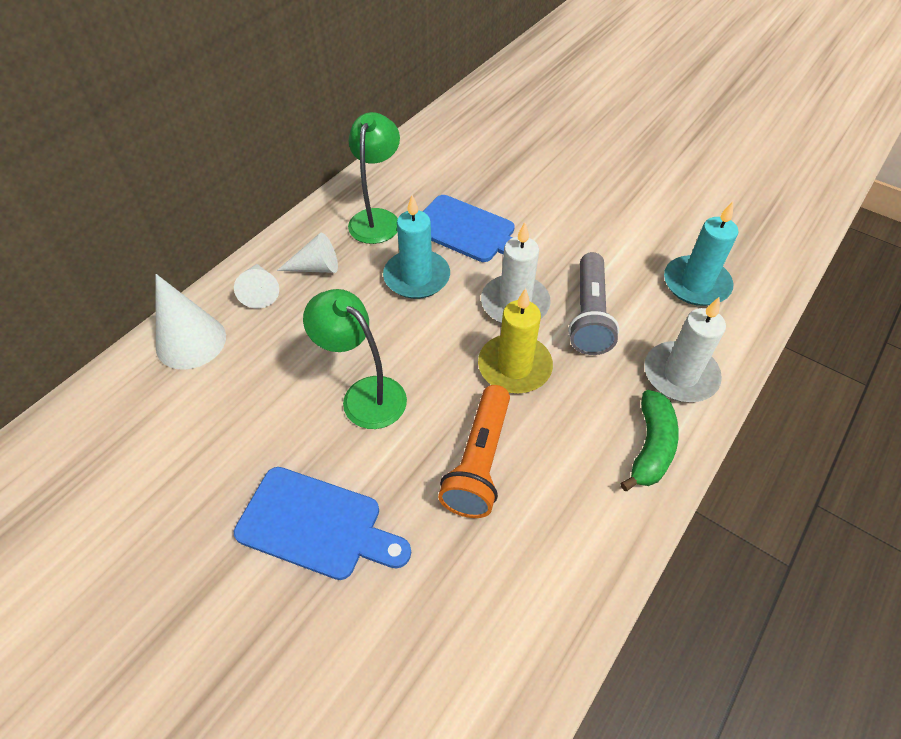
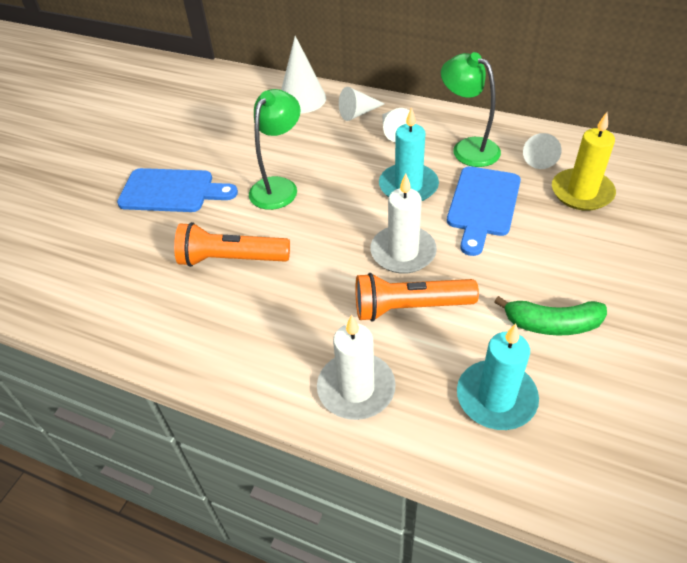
camera: 80 degrees right, 5 degrees down
blue cutting board [234,467,411,580] -> blue cutting board turned 90 degrees counterclockwise [117,168,238,212]
green lamp [348,112,400,244] -> green lamp turned 135 degrees counterclockwise [441,52,501,167]
yellow candle [478,288,553,393] -> yellow candle moved to [552,112,616,211]
grey flashlight [568,252,619,355] -> orange flashlight [355,273,479,322]
green banana [620,390,679,491] -> green banana moved to [494,296,607,335]
none -> white cone [523,133,561,169]

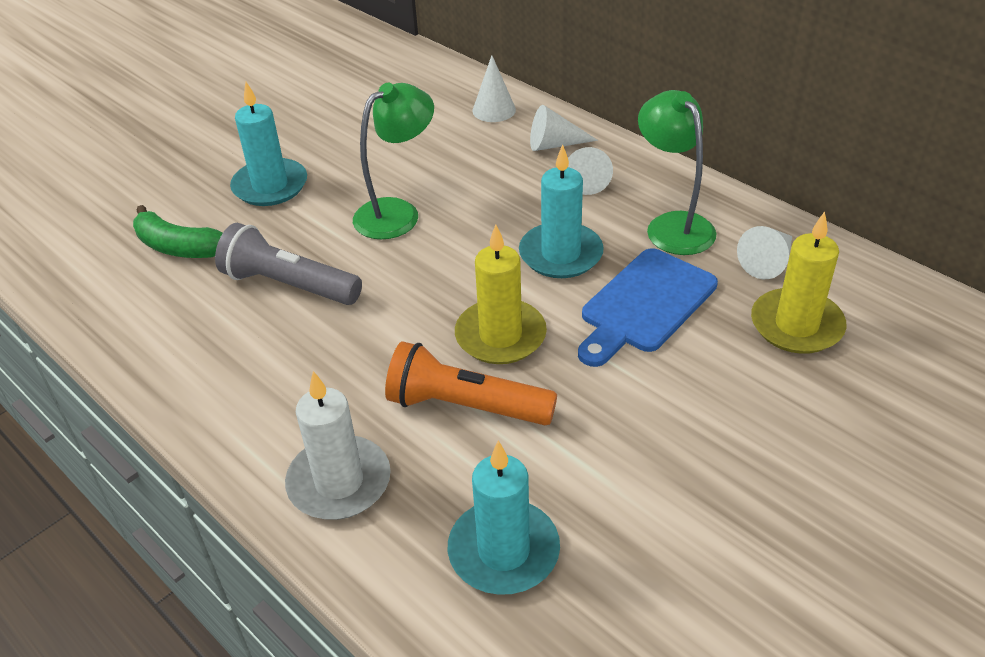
camera: 20 degrees right, 5 degrees down
blue cutting board [117,168,238,212] -> turquoise candle [230,82,307,206]
orange flashlight [174,222,290,267] -> grey flashlight [215,223,362,305]
white cone [281,36,326,113] -> white cone [473,55,516,122], size x0.65
white candle [370,173,437,274] -> yellow candle [455,225,547,364]
green banana [494,296,607,335] -> green banana moved to [133,205,223,258]

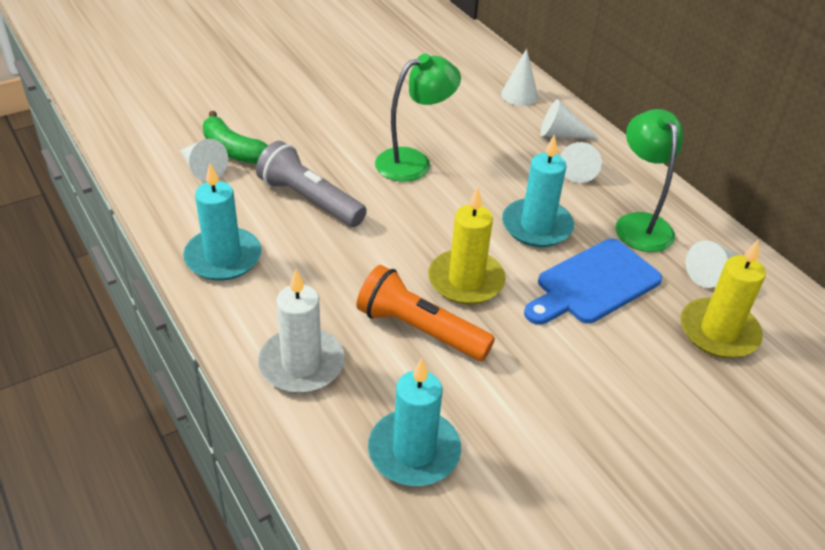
camera: 10 degrees right, 0 degrees up
turquoise candle [230,82,307,206] -> turquoise candle moved to [183,163,261,281]
none -> white cone [180,139,228,182]

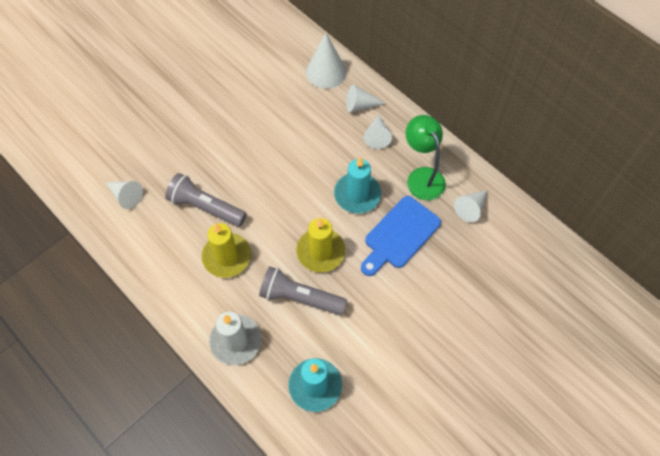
camera: 10 degrees left, 20 degrees up
turquoise candle [183,163,261,281] -> none
green banana [203,111,268,164] -> none
orange flashlight [356,265,495,361] -> grey flashlight [259,266,347,315]
green lamp [375,54,461,182] -> none
white cone [501,49,538,106] -> white cone [306,33,346,89], size x1.54
yellow candle [681,240,766,358] -> yellow candle moved to [202,223,251,278]

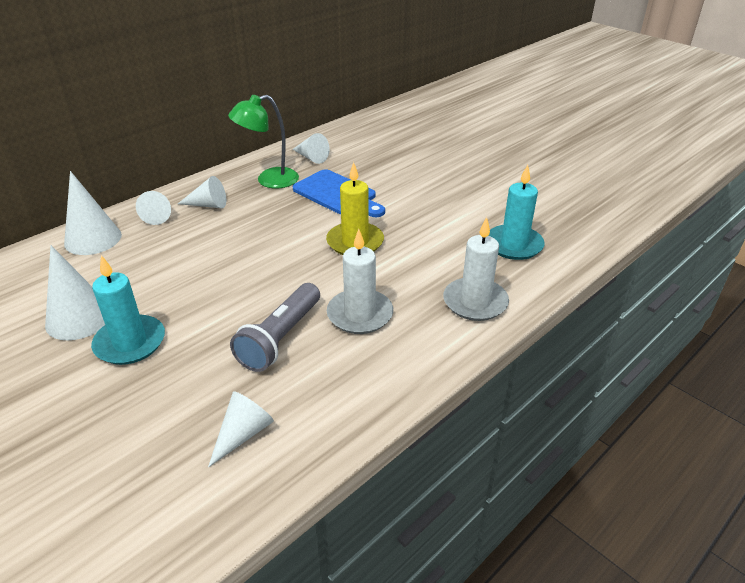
camera: 90 degrees left, 25 degrees down
yellow candle [202,223,251,278] -> white candle [327,229,393,334]
grey flashlight [259,266,347,315] -> none
turquoise candle [334,156,381,213] -> turquoise candle moved to [91,255,165,365]
none -> white cone [45,245,105,340]

